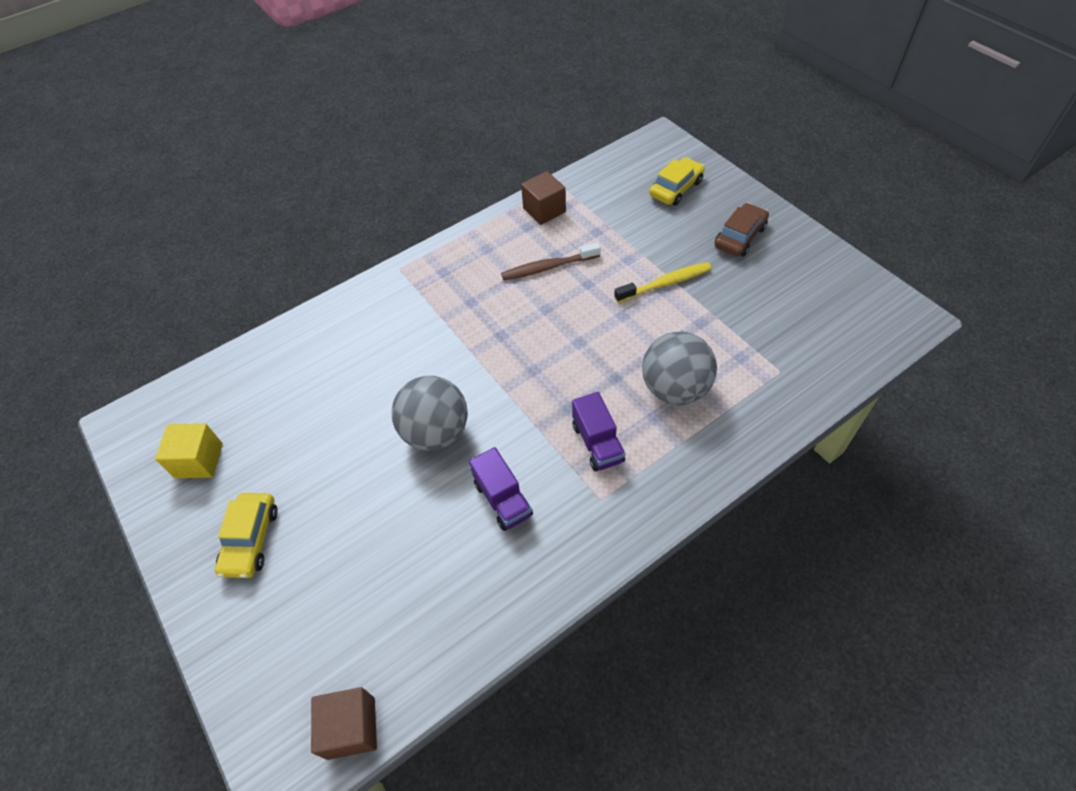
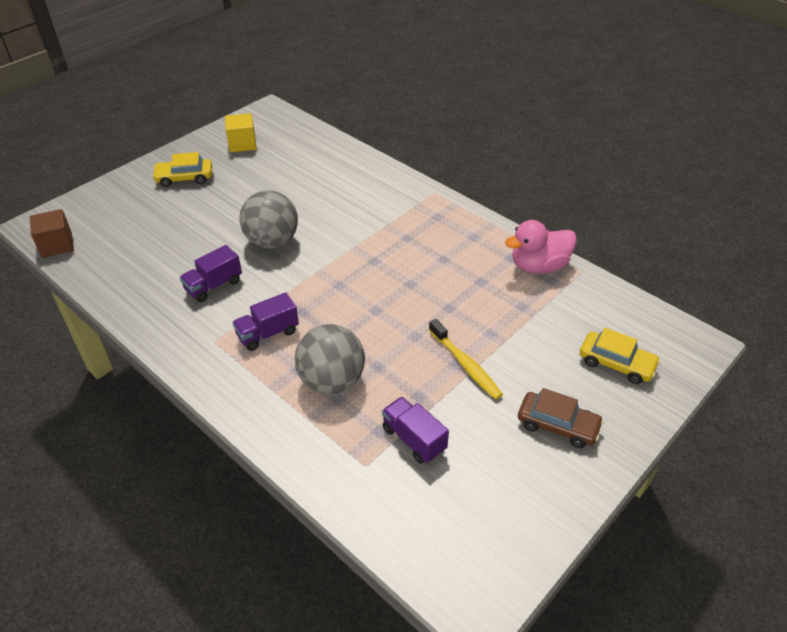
camera: 75 degrees right, 10 degrees down
brown toothbrush [501,242,601,280] -> none
brown cube [521,171,566,225] -> pink duck [505,220,577,274]
none -> purple truck [382,397,449,464]

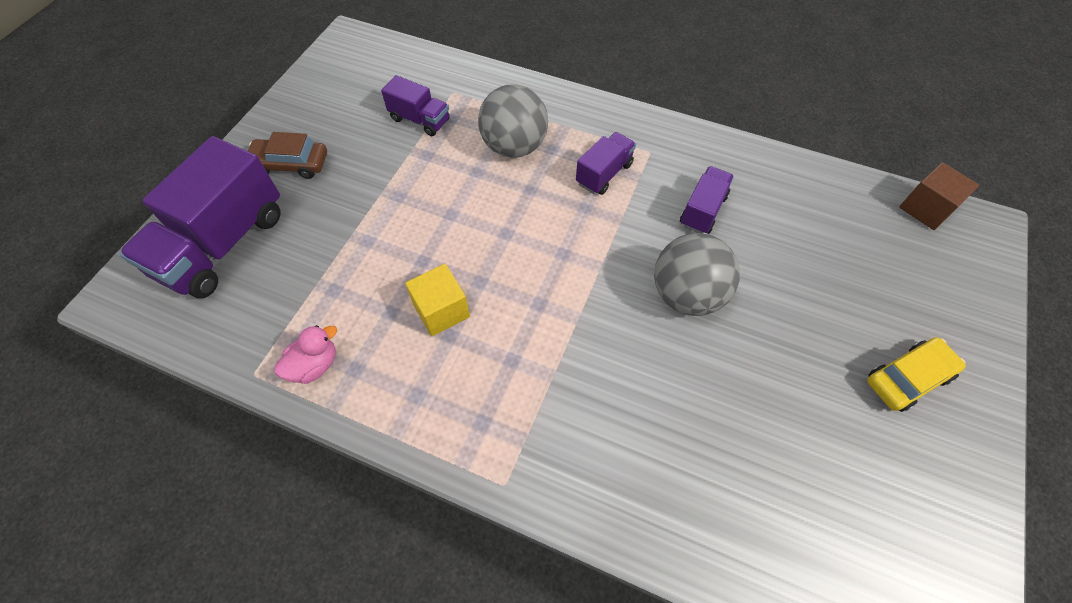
camera: 160 degrees right, 15 degrees up
yellow cube [225,113,257,152] -> yellow cube moved to [405,264,470,336]
yellow toothbrush [429,319,503,400] -> none
pink duck [505,220,577,274] -> pink duck [274,325,337,384], size x0.63
yellow car [580,328,661,384] -> purple truck [120,136,281,298]

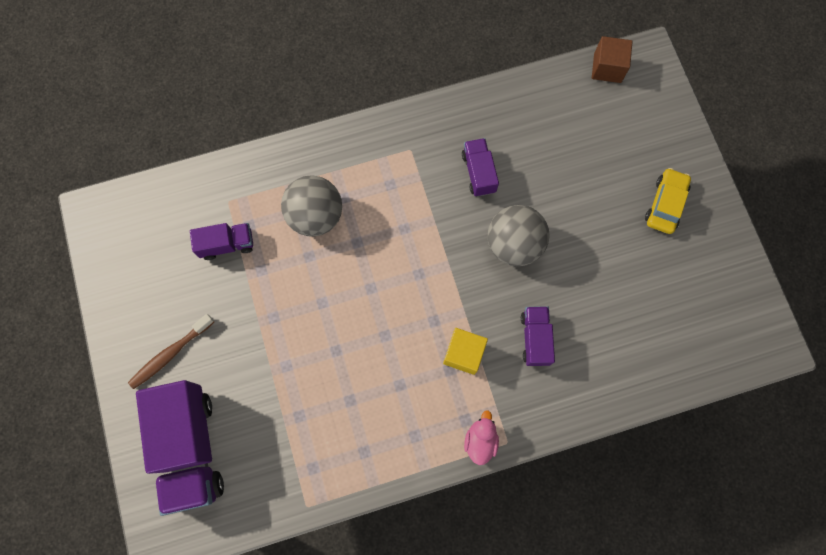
camera: 40 degrees left, 15 degrees up
brown car [248,132,327,179] -> brown toothbrush [128,314,214,389]
pink duck [274,325,337,384] -> pink duck moved to [464,410,499,465]
yellow cube [405,264,470,336] -> yellow cube moved to [443,328,488,375]
purple truck [576,132,636,195] -> purple truck moved to [521,306,555,366]

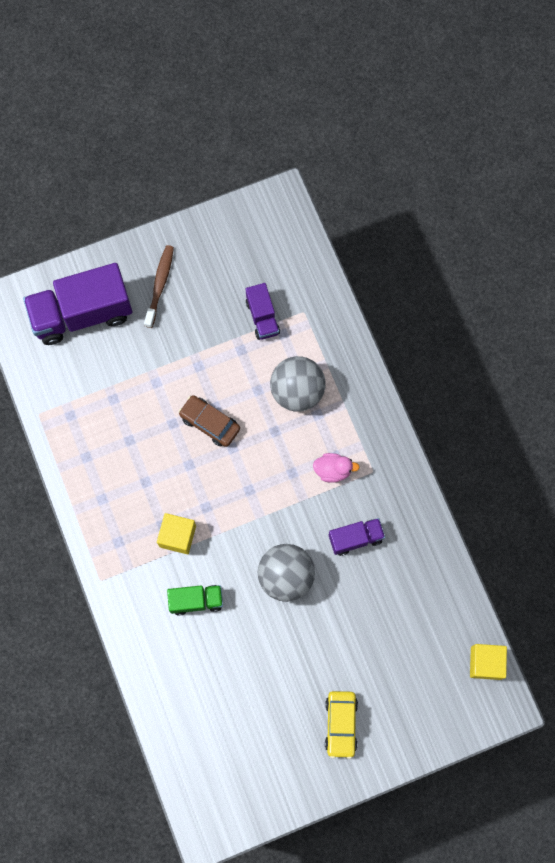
camera: 85 degrees right, 0 degrees up
brown toothbrush [128,314,214,389] -> brown toothbrush turned 60 degrees clockwise [144,245,174,328]
pink duck [464,410,499,465] -> pink duck moved to [313,453,360,483]
purple truck [521,306,555,366] -> green truck [167,585,223,615]
brown cube [592,36,633,83] -> yellow cube [470,644,507,680]
yellow car [645,168,691,234] -> yellow car turned 75 degrees clockwise [325,691,358,759]
none -> brown car [178,395,240,447]

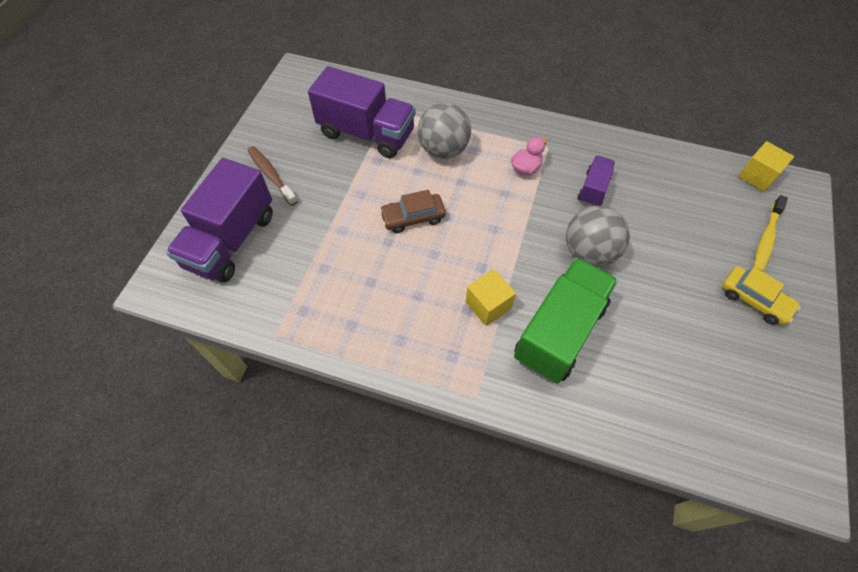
camera: 50 degrees left, 15 degrees down
green truck [167,585,223,615] -> green truck [514,258,618,384], size x1.96
purple truck [246,283,280,340] -> purple truck [308,66,415,158], size x1.96
none -> yellow toothbrush [754,195,788,272]

